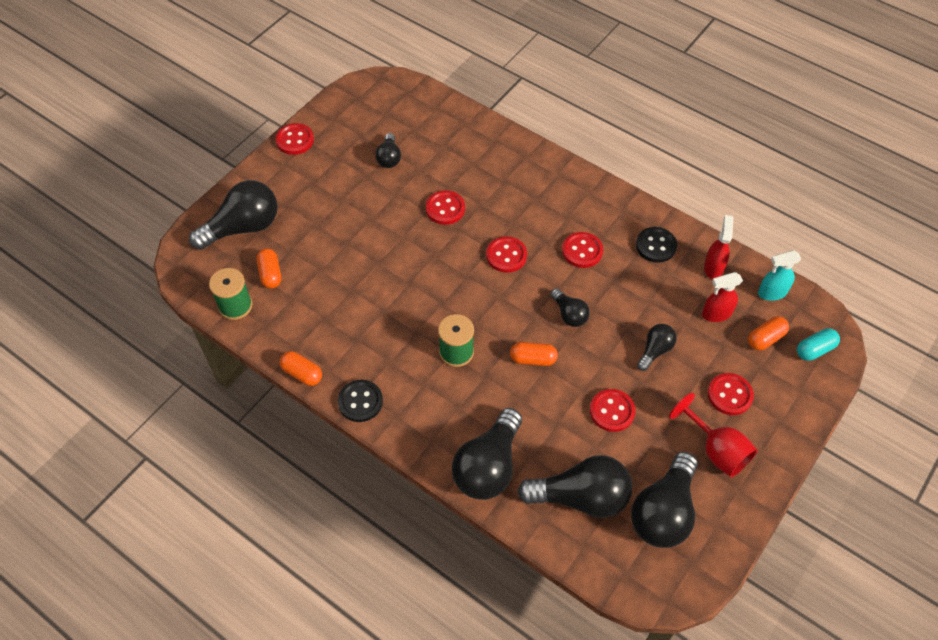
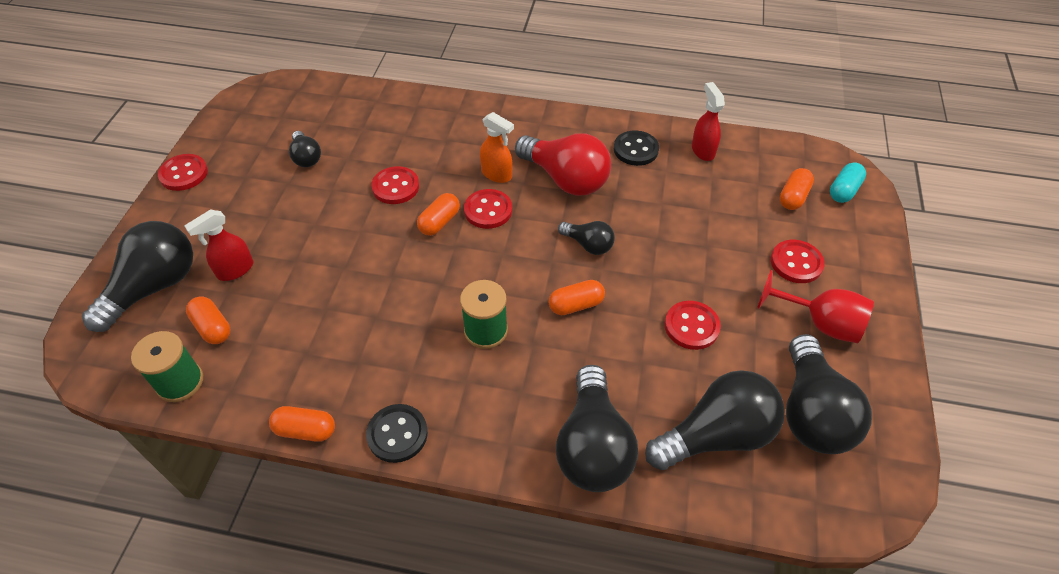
camera: 25 degrees left, 5 degrees down
red button [562,232,603,268] -> red light bulb [515,134,611,196]
black light bulb [637,324,677,371] -> none
red spray bottle [702,272,743,322] -> red spray bottle moved to [184,209,253,281]
turquoise spray bottle [758,250,801,301] -> none
none -> orange capsule [417,193,460,236]
none -> orange spray bottle [480,112,514,183]

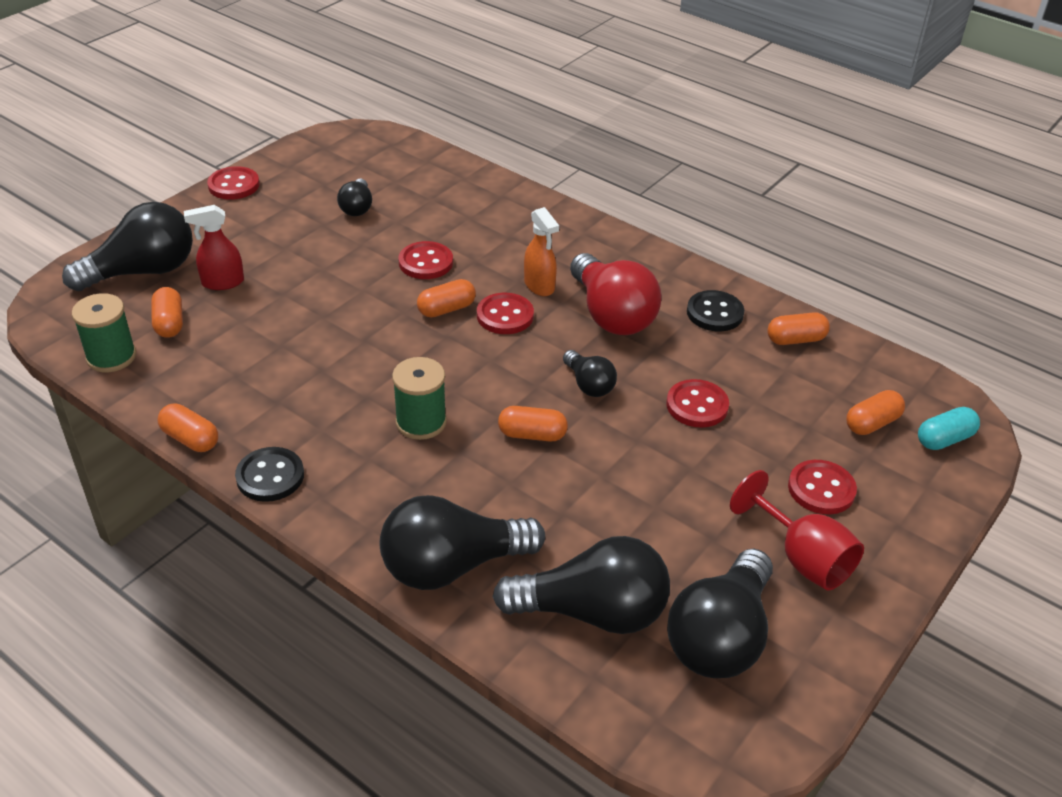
camera: 25 degrees right, 10 degrees down
black light bulb [556,365,638,492] -> black light bulb turned 45 degrees clockwise [380,495,545,590]
red button [665,301,721,350] -> red button moved to [666,379,729,428]
red spray bottle [692,82,725,161] -> orange capsule [767,312,830,345]

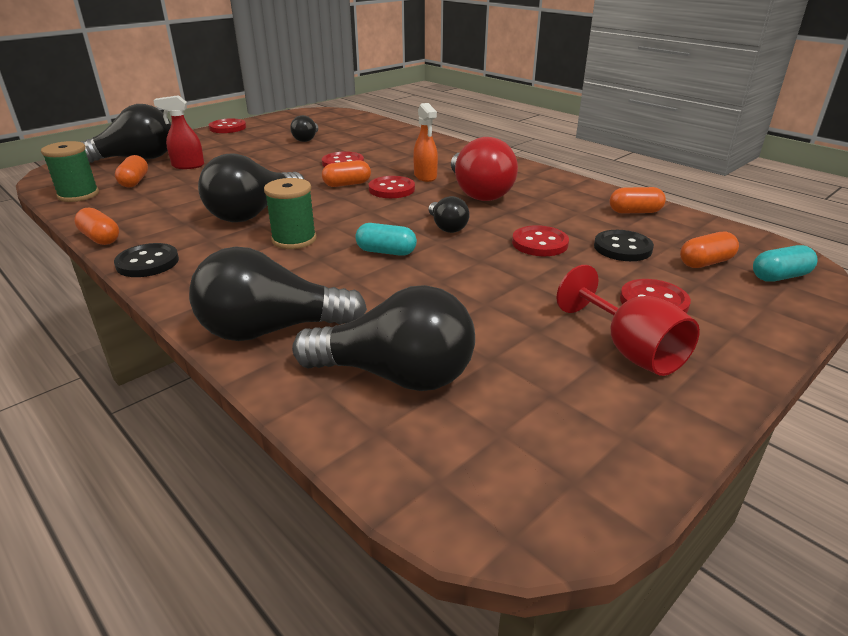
camera: 10 degrees right, 10 degrees down
orange capsule [498,406,568,441] -> turquoise capsule [355,223,417,256]
black light bulb [667,549,773,678] -> black light bulb moved to [198,153,305,222]
black button [687,290,744,331] -> black button moved to [594,230,654,261]

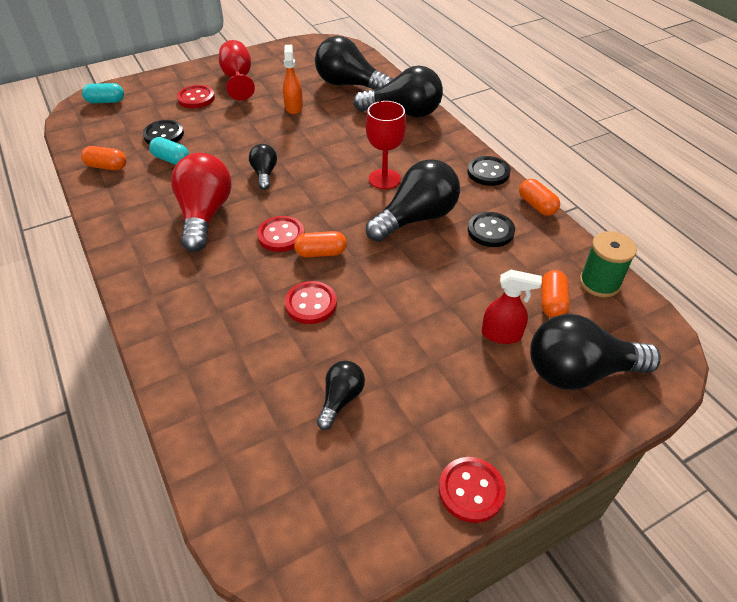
camera: 165 degrees left, 15 degrees up
green spool [264,178,316,249] -> red goblet [366,101,406,189]
turquoise capsule [355,223,417,256] -> turquoise capsule moved to [149,137,189,165]
orange spray bottle [413,103,438,182] -> orange spray bottle moved to [283,45,303,114]
red button [512,225,569,256] -> none
orange capsule [680,232,739,268] -> none
none -> black button [468,212,515,247]

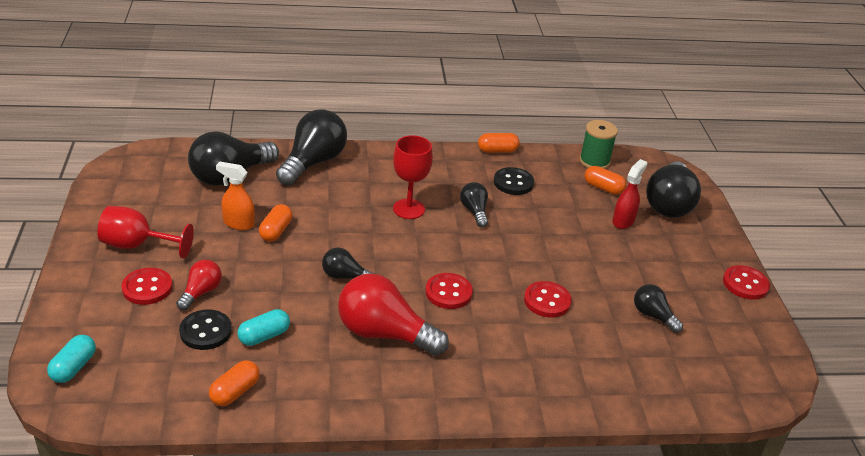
camera: 70 degrees left, 10 degrees down
orange capsule [294,231,347,258] -> orange capsule moved to [259,204,293,242]
black light bulb [366,159,460,242] -> black light bulb [460,182,488,227], size x0.52
black button [467,156,511,186] -> none
none -> red light bulb [176,260,222,310]

